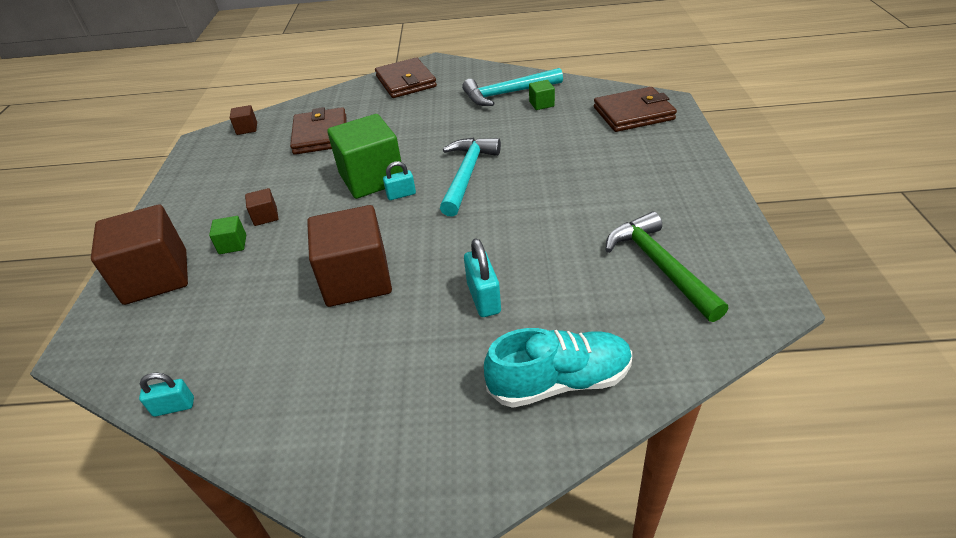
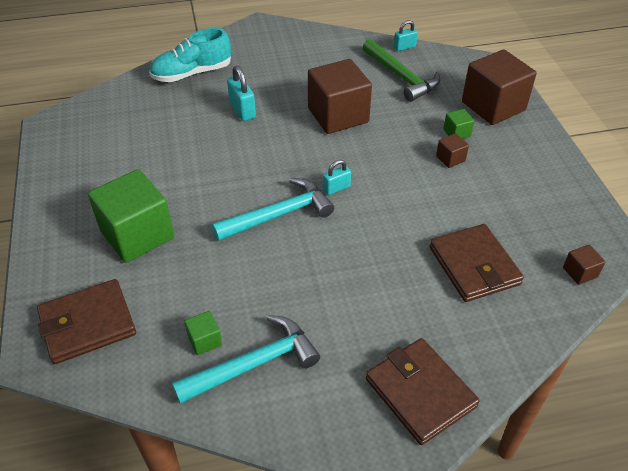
camera: 165 degrees right, 5 degrees up
green cube [327,114,403,199] -> green cube moved to [88,169,174,263]
turquoise hammer [440,137,501,217] -> turquoise hammer turned 120 degrees counterclockwise [212,178,334,241]
green hammer [605,211,728,322] -> green hammer moved to [362,39,440,102]

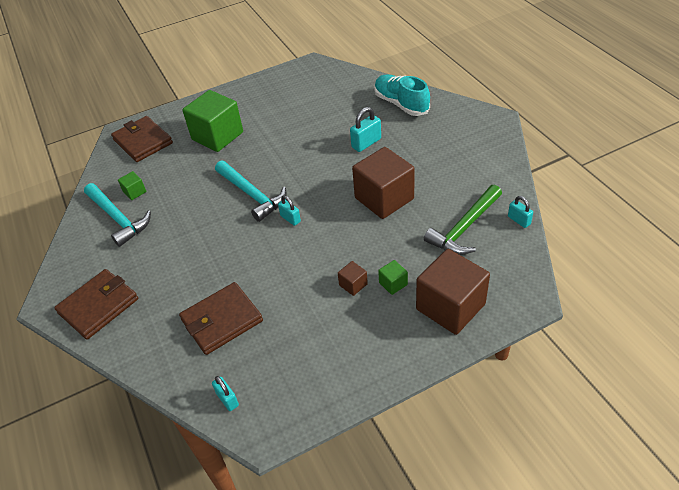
camera: 80 degrees right, 0 degrees up
brown cube [563,245,605,285] -> turquoise padlock [212,376,239,411]

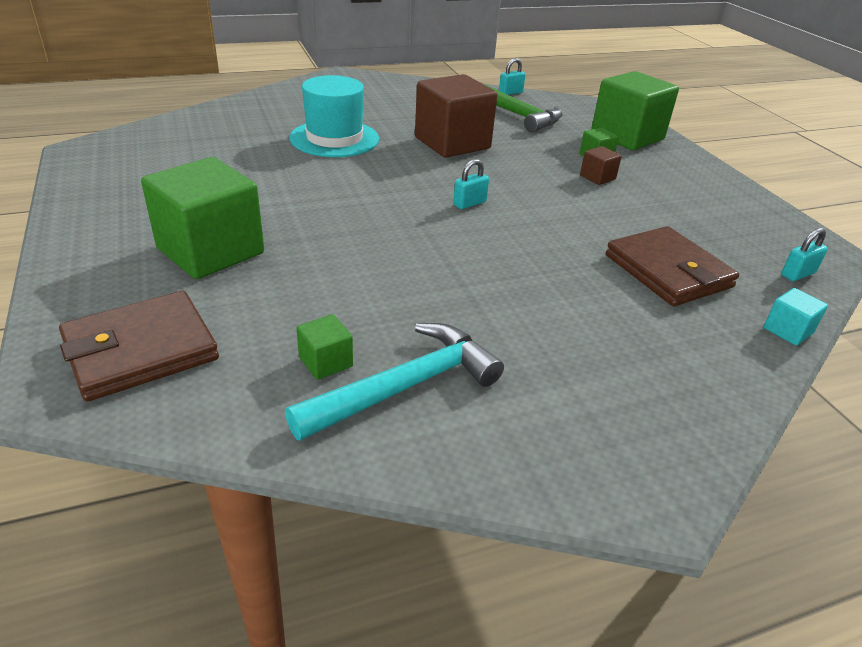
camera: 90 degrees left, 10 degrees down
brown wallet [54,269,138,339] -> none
turquoise hammer [215,161,287,222] -> none
turquoise padlock [350,107,381,152] -> turquoise hat [290,75,379,157]
turquoise shoe [374,75,430,116] -> none
brown cube [416,249,490,335] -> green cube [591,71,679,151]
none -> turquoise cube [764,288,828,346]

